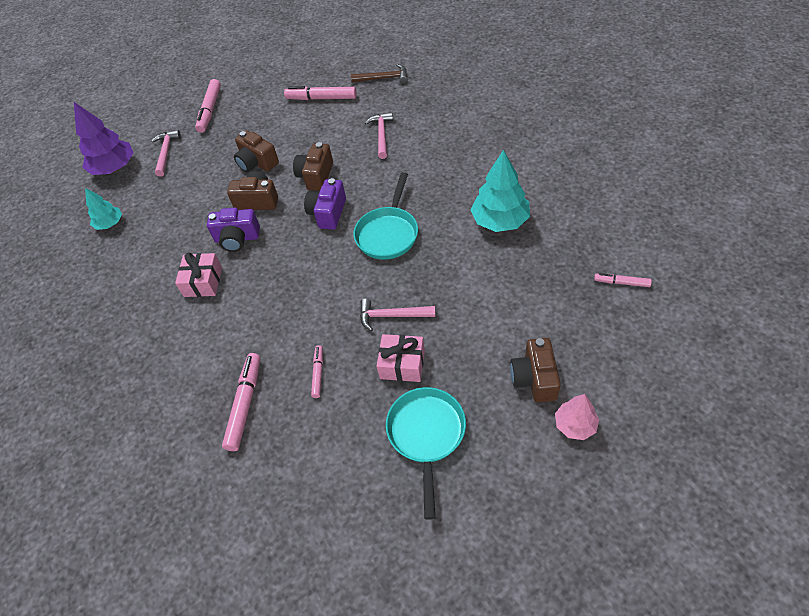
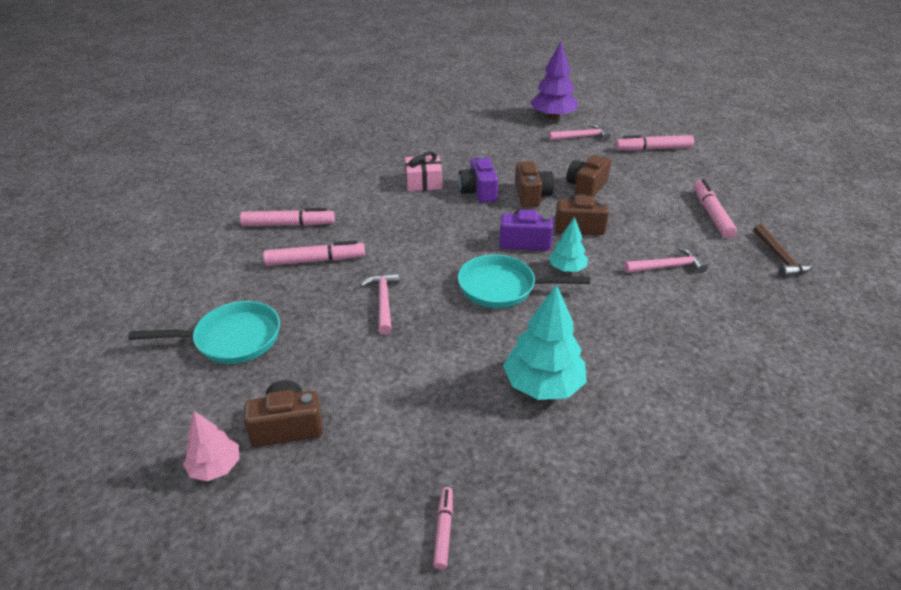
camera: 75 degrees right, 15 degrees down
turquoise tree [85,188,122,230] -> turquoise tree moved to [548,217,588,272]
pink marker [311,345,323,398] -> pink marker [263,240,365,266], size x1.78
pink gift [377,334,425,382] -> none

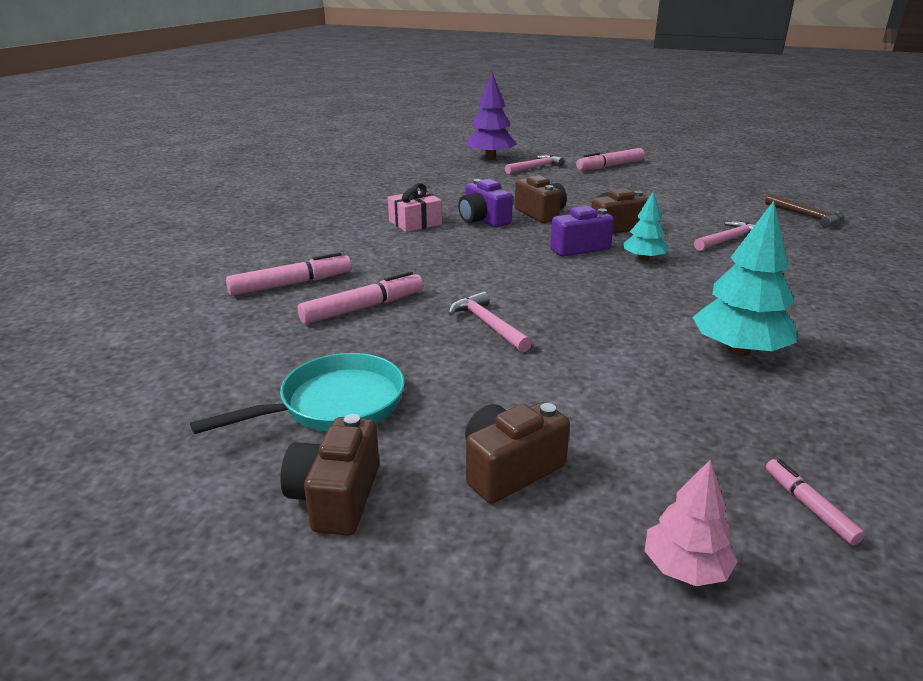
camera: 25 degrees left, 10 degrees down
pink tree [183,411,239,481] -> pink tree moved to [645,459,738,586]
turquoise pan [458,254,590,308] -> none
brown camera [566,154,611,197] -> brown camera moved to [280,414,379,536]
pink marker [694,179,737,238] -> none

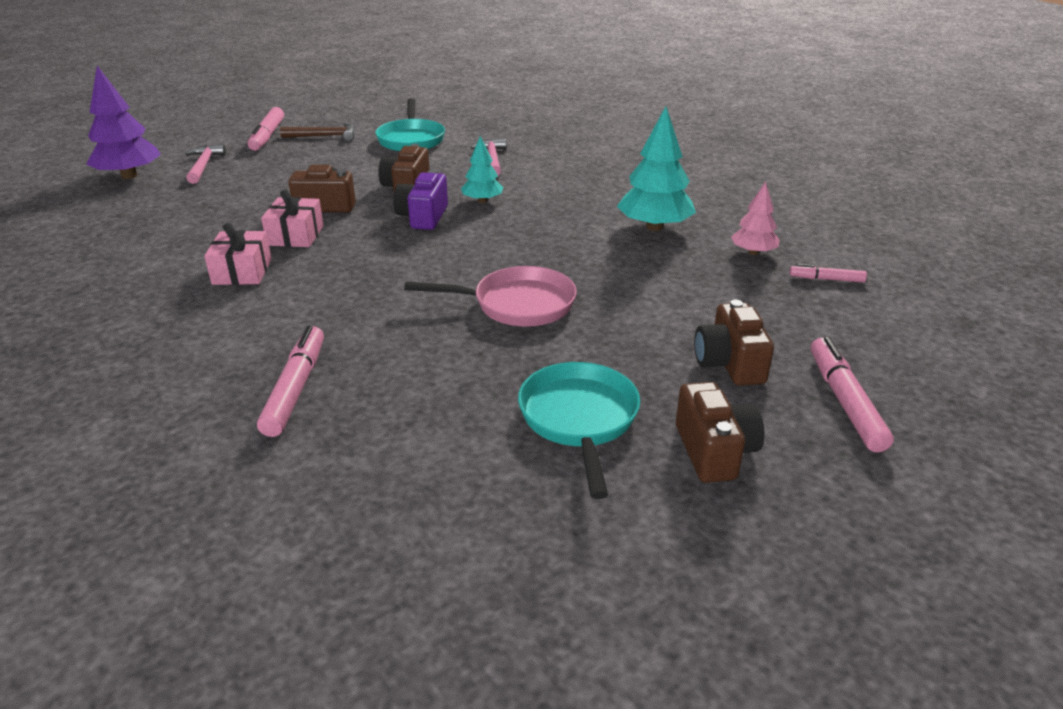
camera: 60 degrees left, 5 degrees up
brown camera [280,414,379,536] -> brown camera turned 135 degrees counterclockwise [676,382,764,483]
pink marker [298,271,423,324] -> pink marker moved to [811,337,894,453]
pink hammer [448,291,532,352] -> pink pan [404,266,577,327]
purple camera [458,179,513,227] -> pink gift [261,189,324,247]
pink tree [645,459,738,586] -> pink tree moved to [731,181,780,255]
brown hammer [765,194,844,228] -> brown hammer moved to [280,123,355,141]
none -> turquoise pan [375,98,445,152]

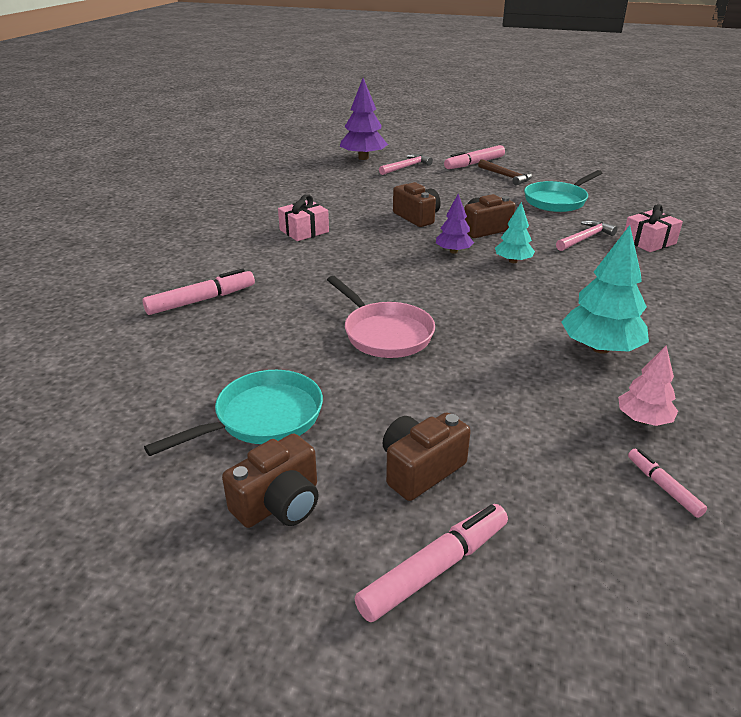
camera: 55 degrees right, 0 degrees up
pink gift [261,189,324,247] -> pink gift moved to [624,204,683,252]
purple camera [393,170,448,230] -> purple tree [436,194,474,254]

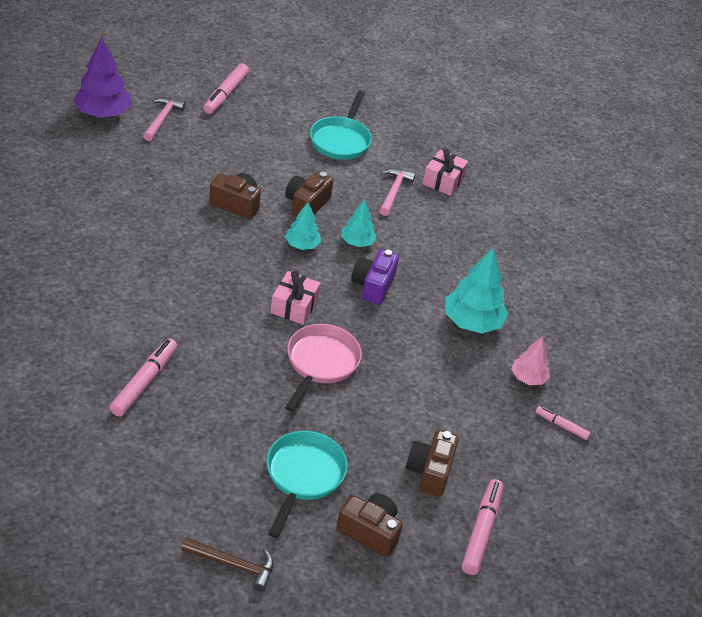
camera: 40 degrees left, 10 degrees up
brown camera [222,433,319,528] -> brown camera turned 75 degrees counterclockwise [336,494,403,557]
pink gift [278,194,329,241] -> pink gift moved to [270,271,321,325]
pink pan [327,276,435,358] -> pink pan turned 90 degrees counterclockwise [285,324,362,412]
purple tree [436,194,474,254] -> turquoise tree [285,202,321,250]
brown hammer [478,159,532,186] -> brown hammer moved to [181,538,274,591]
none -> purple camera [351,249,399,305]

